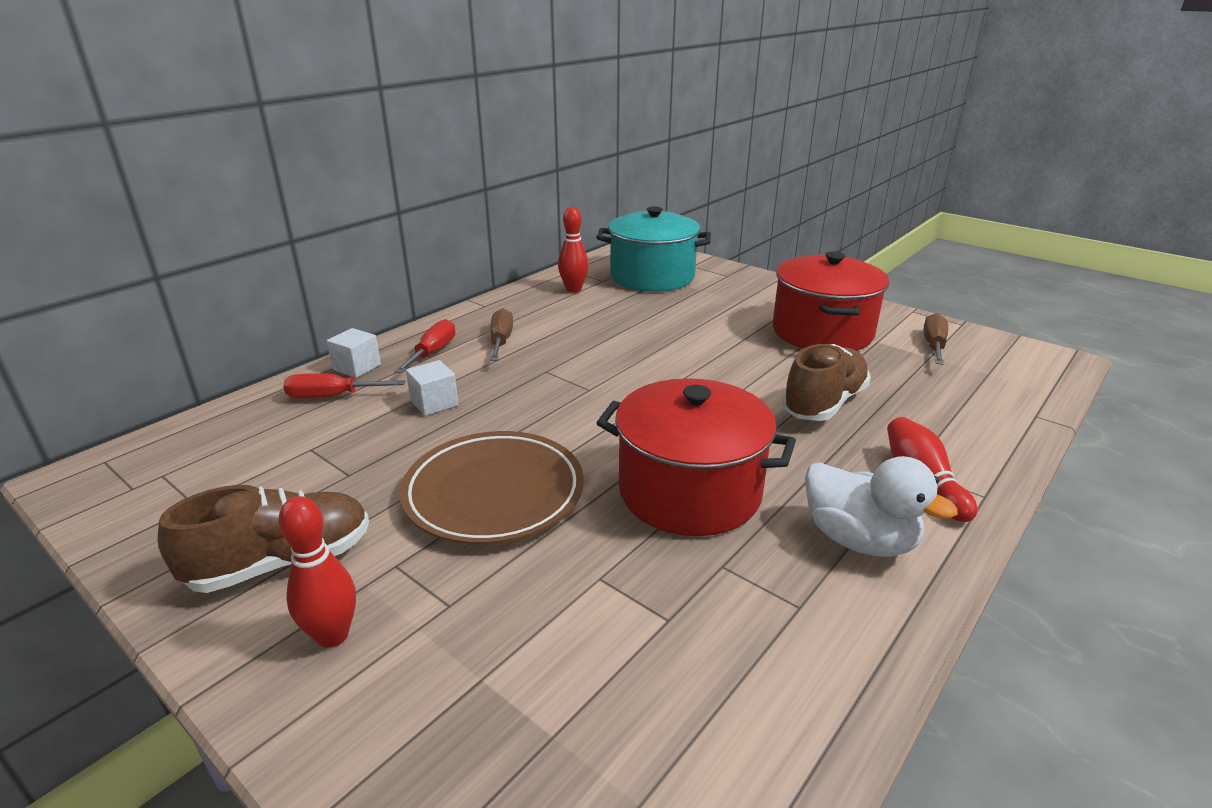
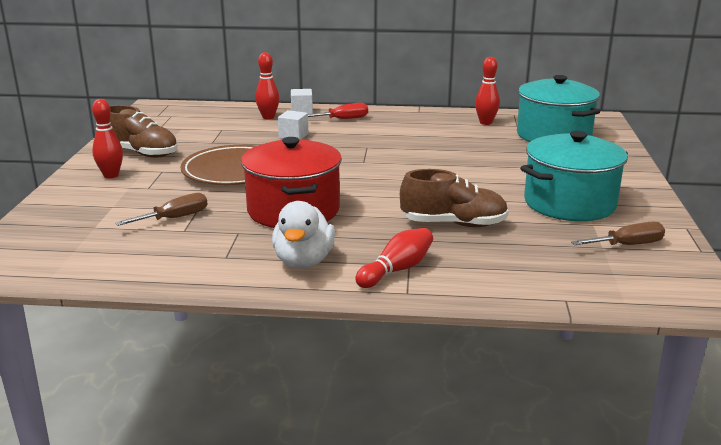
camera: 55 degrees right, 5 degrees down
red screwdriver [283,374,405,398] -> red bowling pin [255,52,279,119]
brown screwdriver [490,308,513,361] -> brown screwdriver moved to [115,193,208,226]
red pot [773,251,889,351] -> turquoise pot [520,131,628,221]

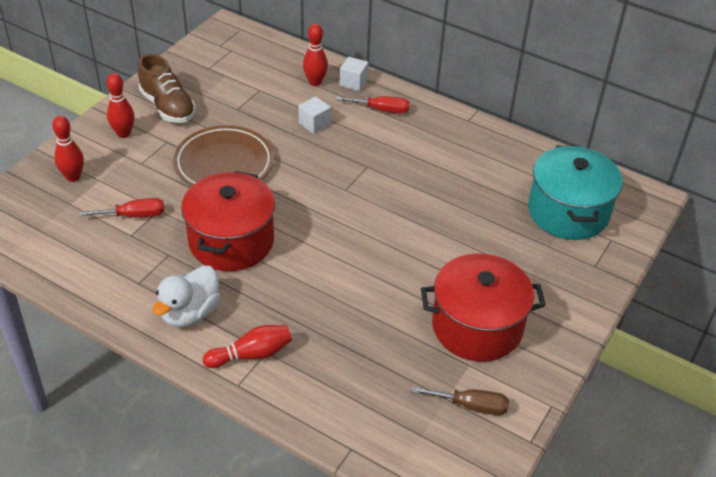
camera: 25 degrees right, 20 degrees up
brown screwdriver [115,193,208,226] -> red screwdriver [79,198,164,218]
brown shoe [400,169,509,227] -> none
red bowling pin [475,57,500,125] -> red bowling pin moved to [52,116,84,182]
turquoise pot [520,131,628,221] -> red pot [421,253,546,362]

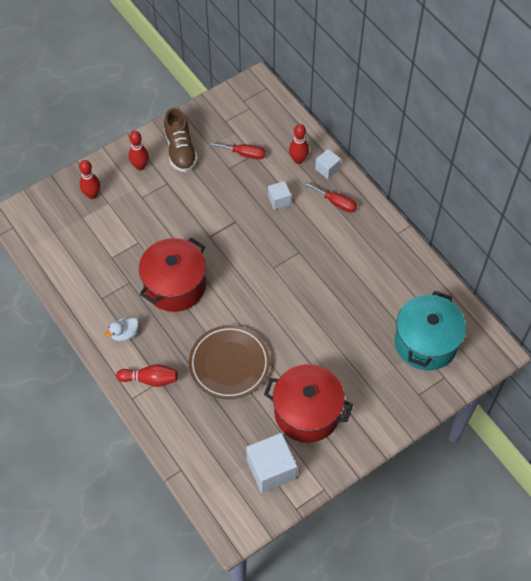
camera: 25 degrees right, 15 degrees up
red screwdriver [79,198,164,218] -> red screwdriver moved to [209,142,265,160]
white duck [153,265,221,327] -> white duck [105,317,139,342], size x0.62
brown plate [173,125,274,186] -> brown plate moved to [189,325,270,399]
brown screwdriver [411,386,509,415] -> white cube [246,433,297,493]

